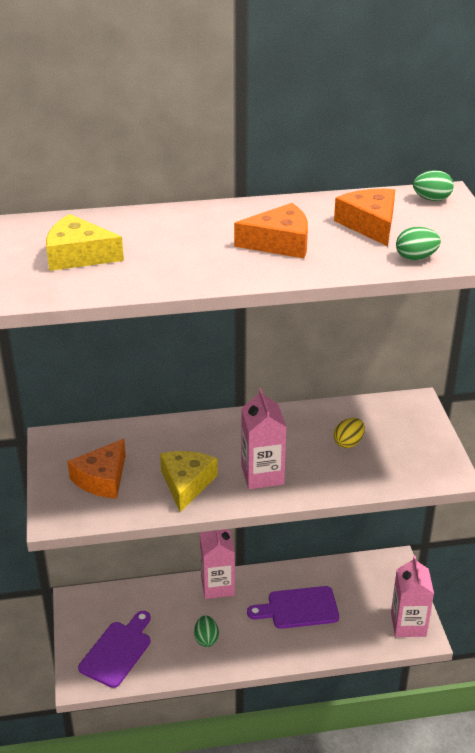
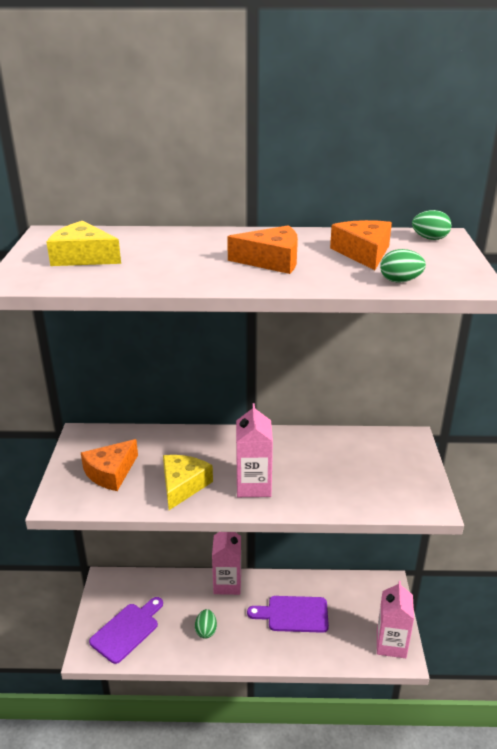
camera: 10 degrees right, 5 degrees down
yellow egg [334,418,365,448] -> none

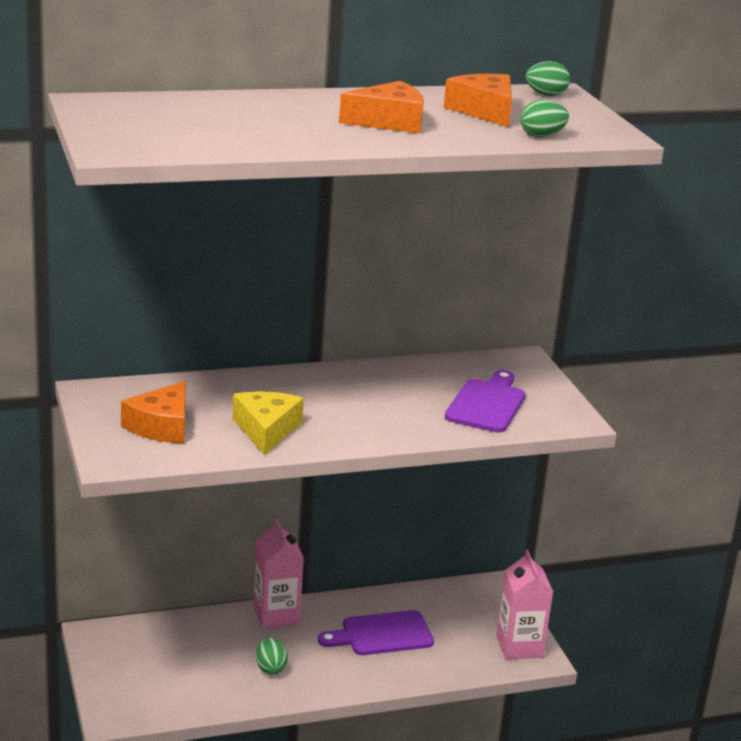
camera: 20 degrees left, 5 degrees down
yellow cheese [47,221,121,266] -> none
purple cutting board [89,597,163,664] -> purple cutting board moved to [445,370,525,433]
pink carton [236,403,273,497] -> none

